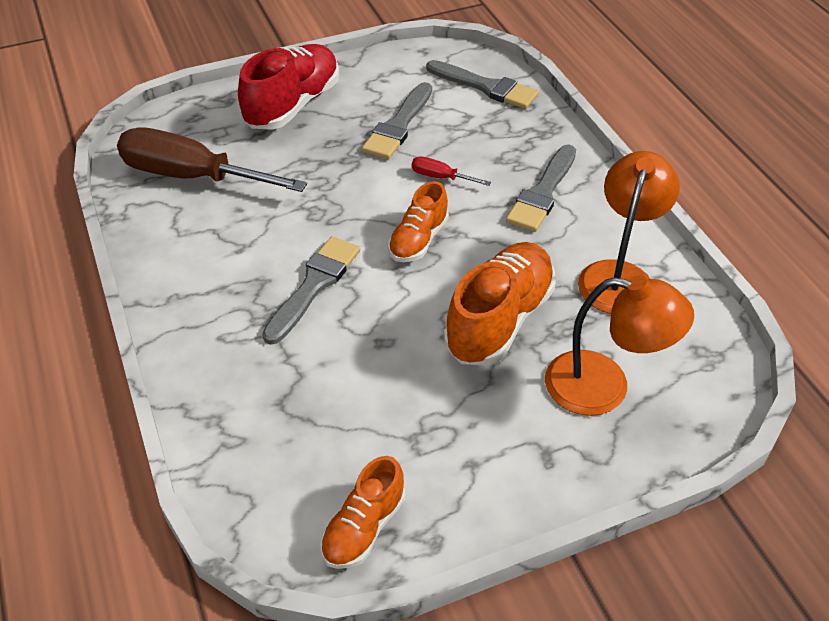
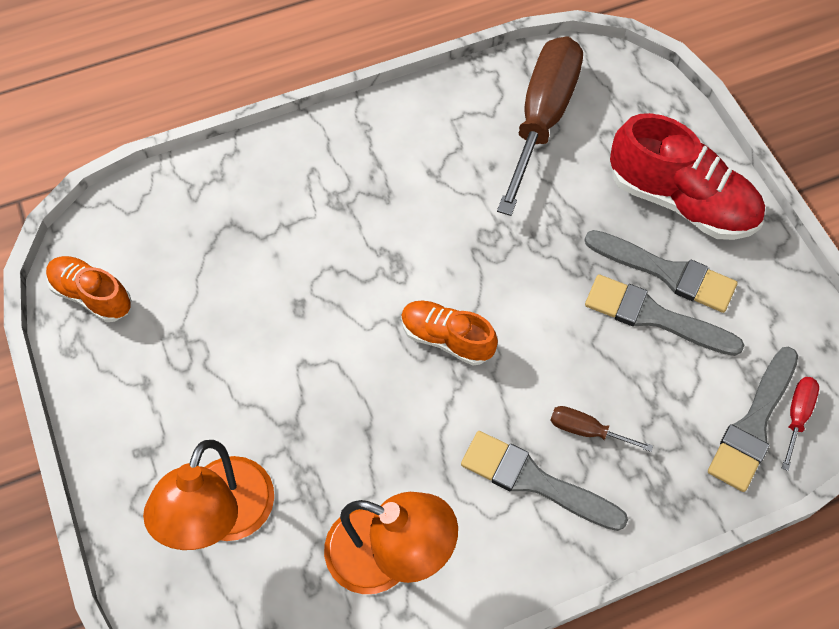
camera: 90 degrees right, 15 degrees up
grey brush [262,236,360,345] -> grey brush moved to [584,230,737,313]
red screwdriver [412,157,491,186] -> red screwdriver moved to [782,377,819,471]
orange shoe [444,242,556,366] -> none
none -> brown screwdriver [550,406,653,452]

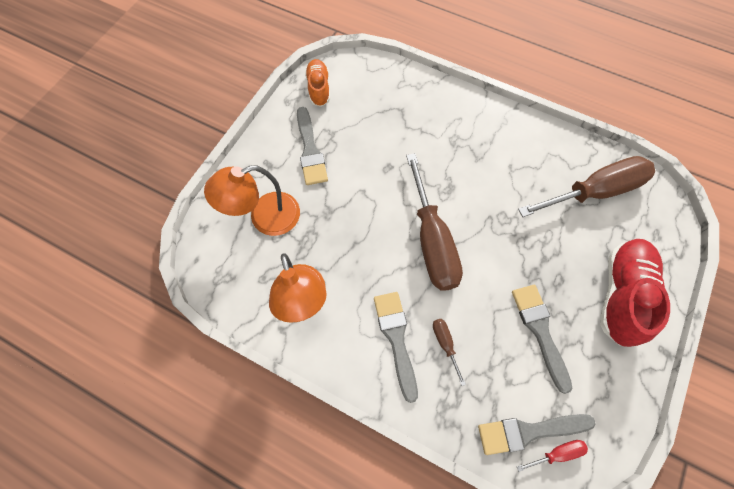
camera: 50 degrees right, 5 degrees up
orange shoe [401,300,498,366] -> brown screwdriver [406,153,463,291]
grey brush [584,230,737,313] -> grey brush moved to [297,107,328,185]
red shoe [610,113,765,240] -> red shoe turned 150 degrees counterclockwise [600,239,670,347]

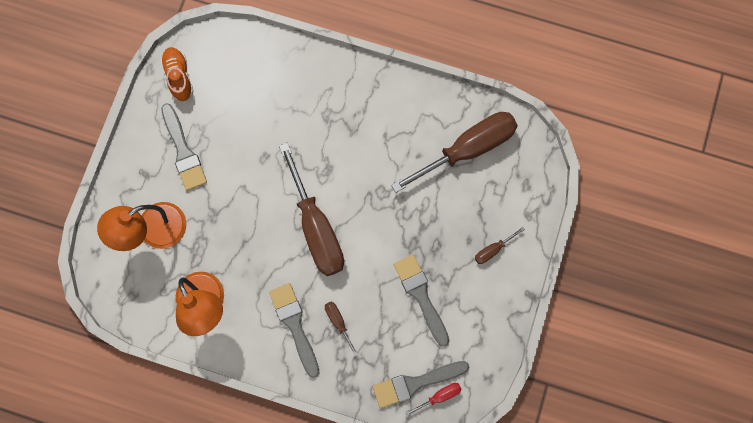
camera: 10 degrees left, 10 degrees up
red shoe [600,239,670,347] -> brown screwdriver [475,227,525,264]

